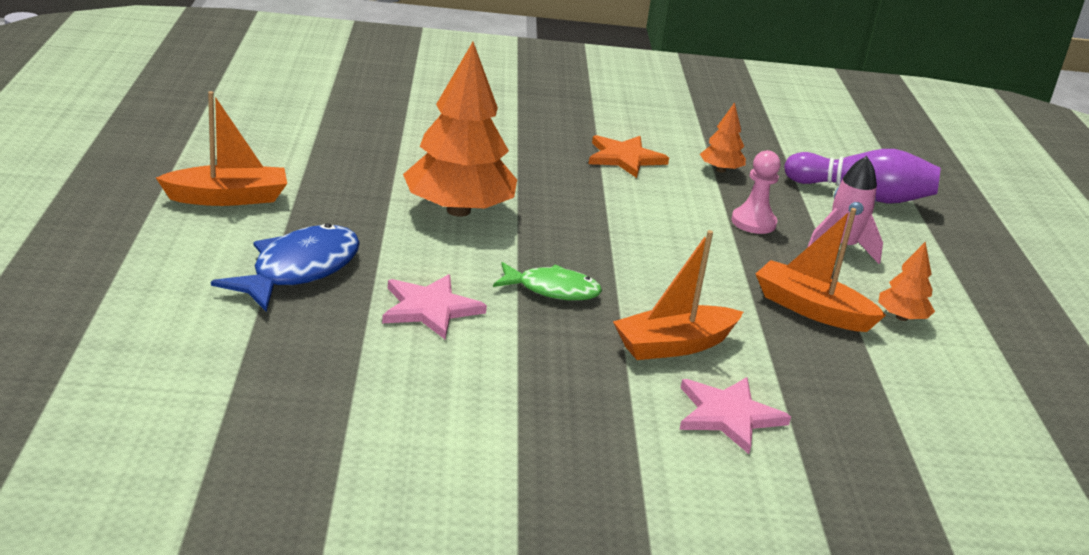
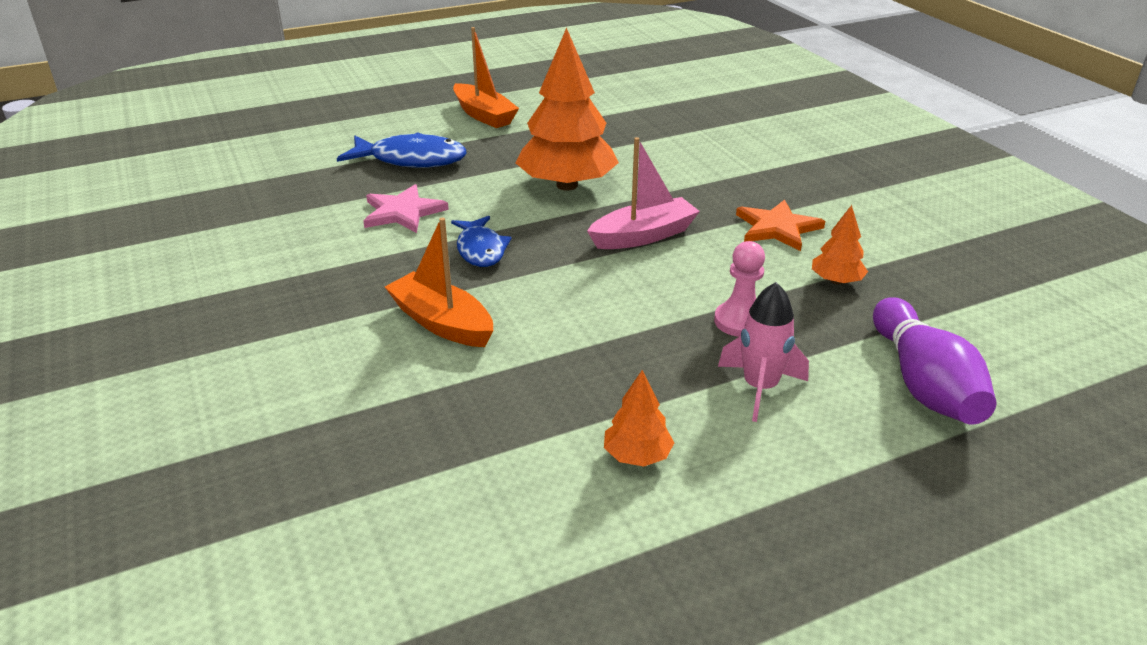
camera: 70 degrees right, 5 degrees up
green fish [493,262,602,301] -> blue fish [451,216,512,267]
pink star [679,377,791,454] -> none
orange boat [756,208,886,332] -> none
none -> pink boat [587,137,700,249]

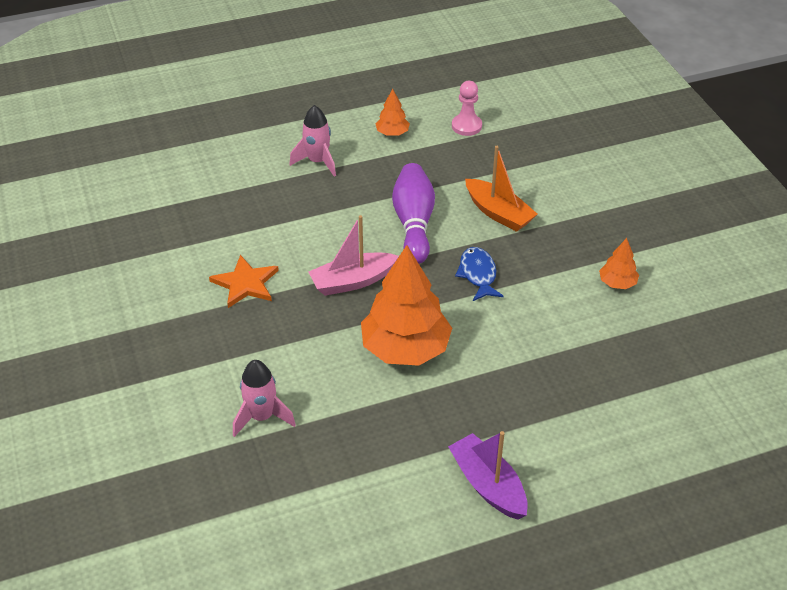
camera: 175 degrees left, 10 degrees up
blue fish [337,132,467,168] -> none
pink star [363,184,449,233] -> none
orange boat [453,27,519,128] -> purple boat [448,431,528,520]
pink pawn [714,241,765,337] -> pink pawn moved to [452,81,482,136]
orange tree [812,205,868,284] -> orange tree moved to [599,238,639,289]
purple bowling pin [873,297,996,425] -> purple bowling pin moved to [392,163,435,264]
none -> pink rocket [233,360,296,437]

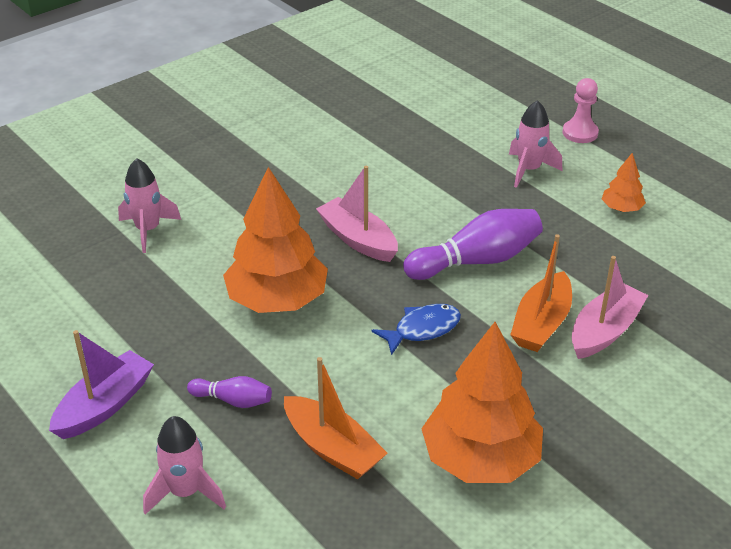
camera: 70 degrees right, 5 degrees down
orange star [209,255,279,308] -> none
pink pawn [452,81,482,136] -> pink pawn moved to [563,78,599,143]
orange tree [599,238,639,289] -> orange tree [421,322,543,483], size x2.17
none -> pink rocket [143,416,226,515]
none -> purple bowling pin [187,376,272,408]
none -> orange boat [284,357,387,479]
none -> pink boat [572,256,649,359]

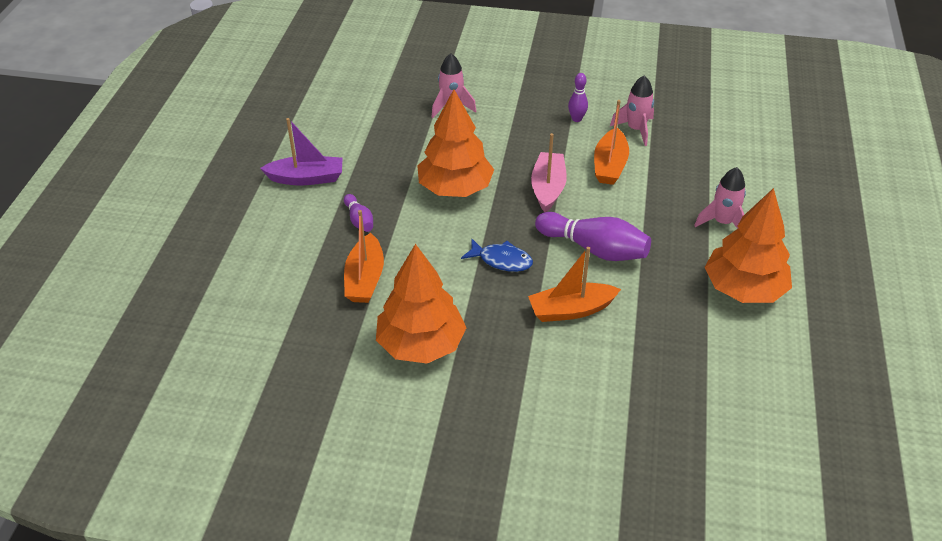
camera: 50 degrees right, 5 degrees up
pink rocket [143,416,226,515] -> pink rocket moved to [610,75,654,146]
pink pawn [563,78,599,143] -> none
pink boat [572,256,649,359] -> none
orange tree [602,153,646,212] -> orange tree [705,188,792,303], size x2.17
none -> purple bowling pin [568,73,588,122]
none -> orange boat [594,100,629,185]

